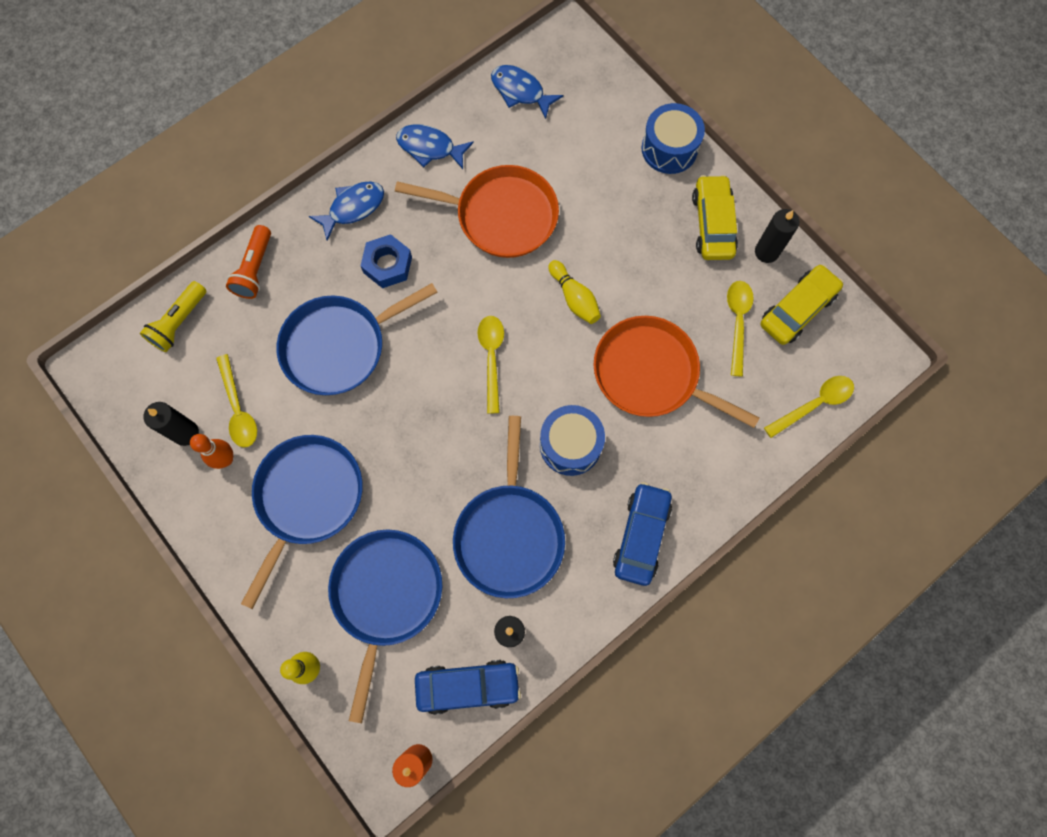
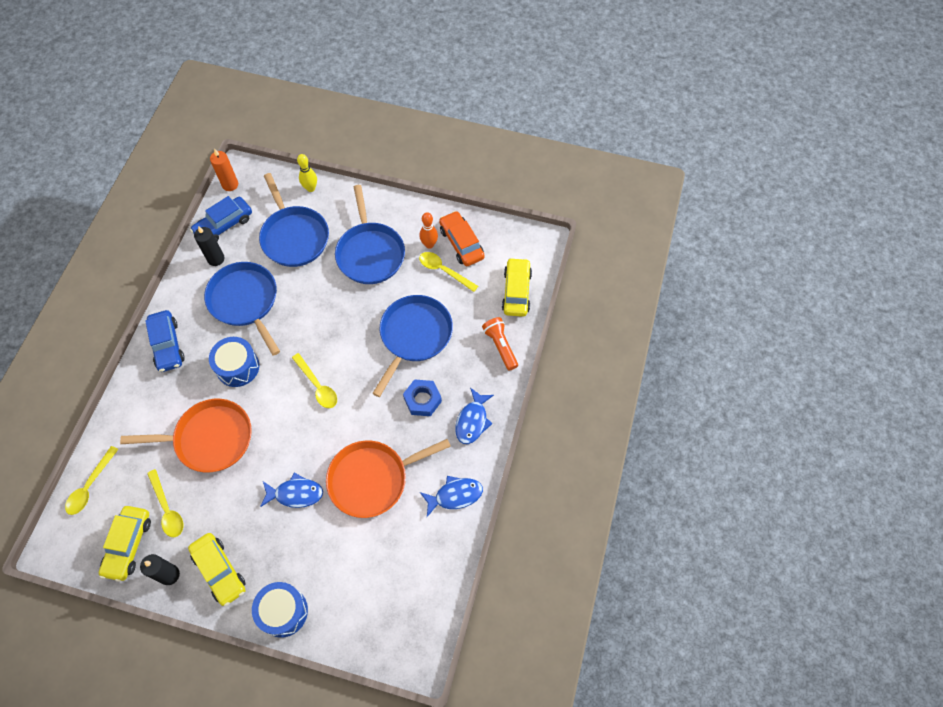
camera: 145 degrees right, 10 degrees down
yellow flashlight [140,281,206,352] -> yellow car [502,258,532,317]
black candle [144,402,199,446] -> orange car [439,211,485,266]
blue fish [491,65,563,119] -> blue fish moved to [260,473,323,508]
yellow bowling pin [548,260,601,324] -> none

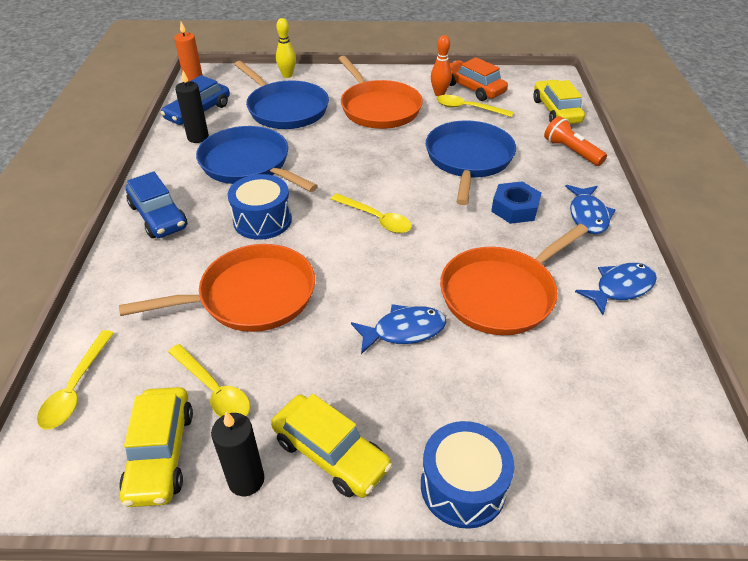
camera: 15 degrees left, 20 degrees down
blue pan [335,185,405,284] -> orange pan [338,56,423,129]

